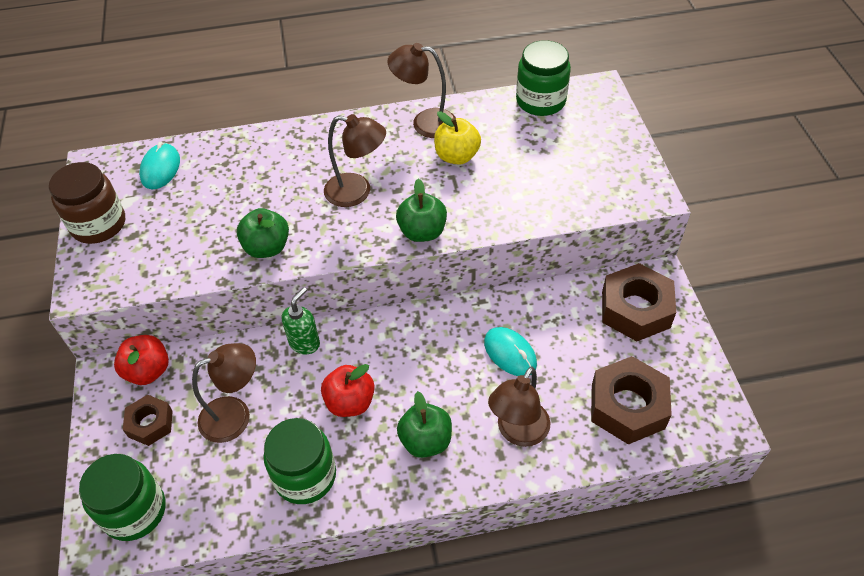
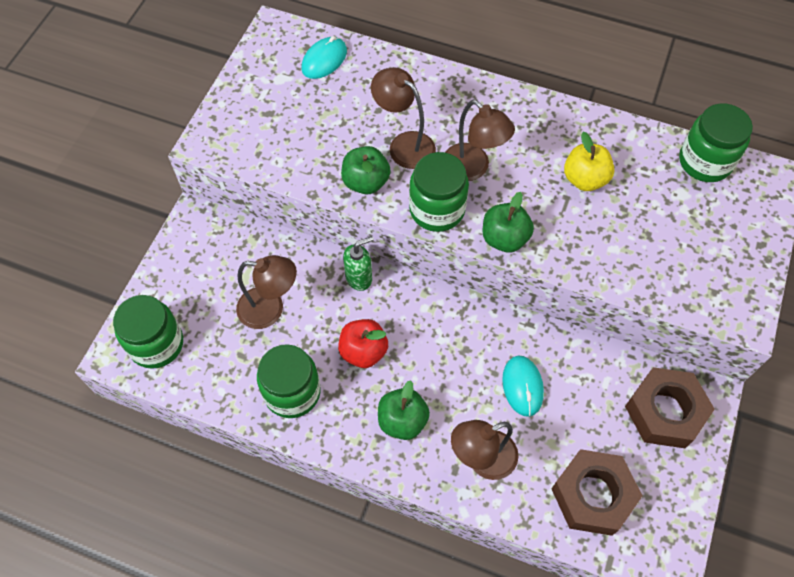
camera: 30 degrees right, 10 degrees up
brown jar [49,162,125,244] -> none
red apple [114,335,169,385] -> none
brown nut [123,395,173,446] -> none
brown lamp [387,43,456,138] -> brown lamp moved to [371,67,436,169]
none -> green jar [409,152,469,232]

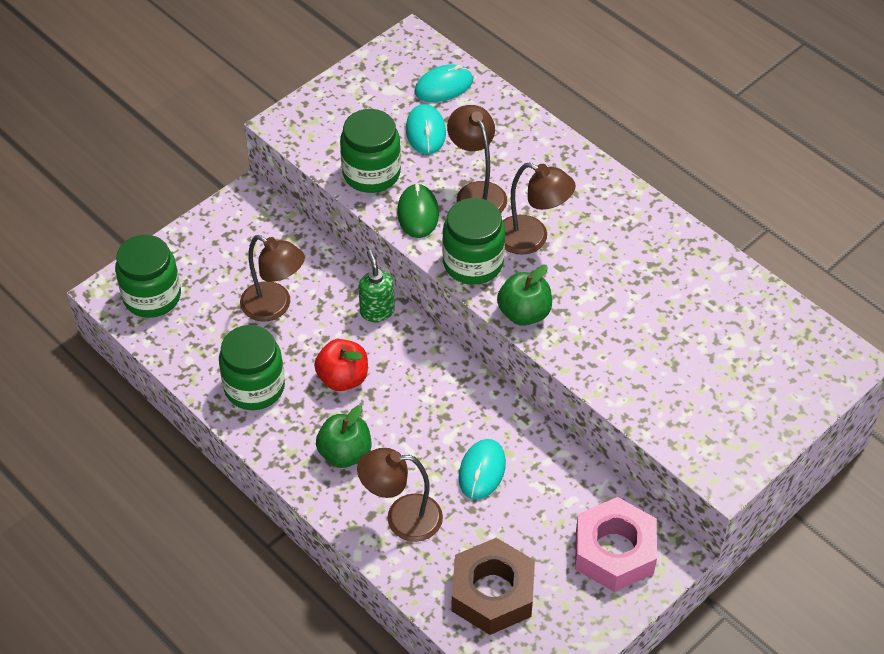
camera: 25 degrees right, 10 degrees down
green apple [341,146,391,194] -> green mouse [397,183,439,238]
green soap dispenser [343,236,374,291] -> green soap dispenser turned 105 degrees counterclockwise [358,250,395,322]
brown lamp [445,100,515,181] -> brown lamp turned 45 degrees counterclockwise [503,162,576,255]
yellow apple [564,132,615,191] -> none
brown nut [625,367,715,448] -> pink nut [575,497,657,592]
green jar [679,103,753,182] -> green jar moved to [340,109,401,193]
none -> turquoise mouse [406,104,446,155]

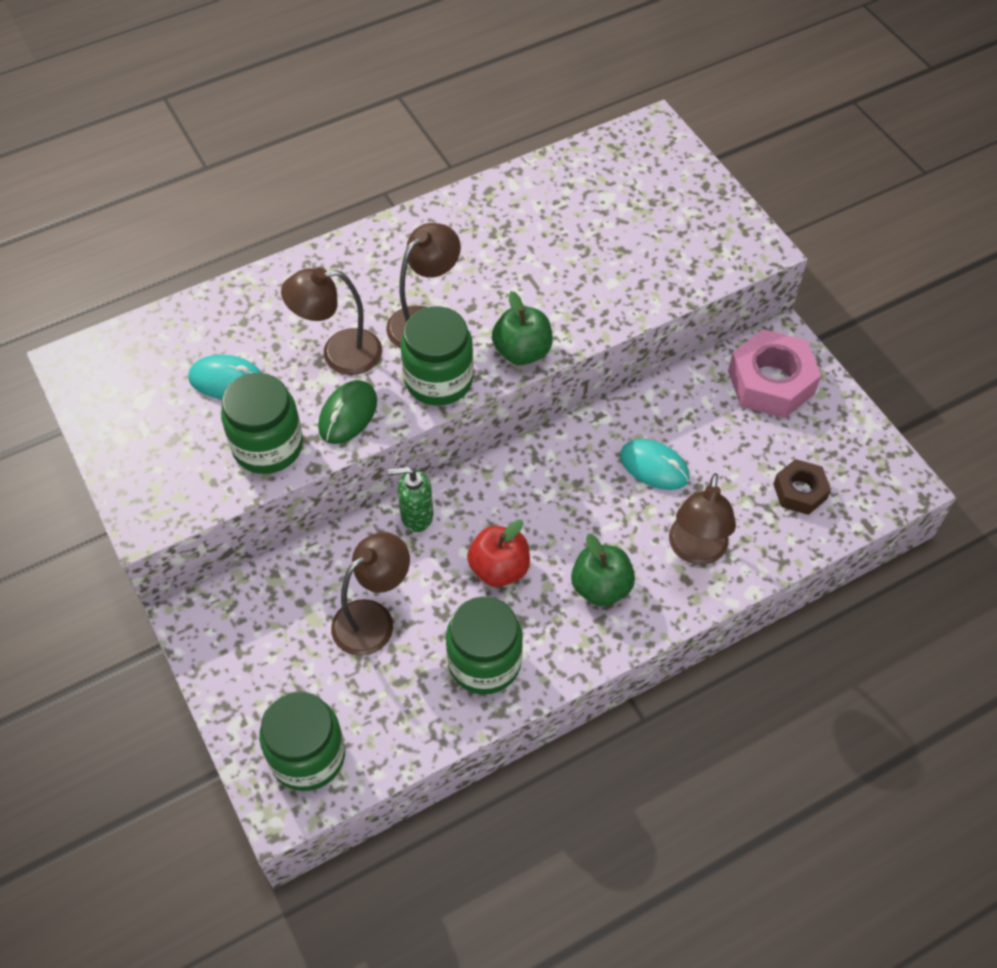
camera: 75 degrees left, 5 degrees up
green mouse [397,183,439,238] -> green mouse turned 75 degrees counterclockwise [318,380,377,444]
turquoise mouse [414,64,473,102] -> none
brown nut [452,538,535,635] -> brown nut [773,459,831,515], size x0.58

